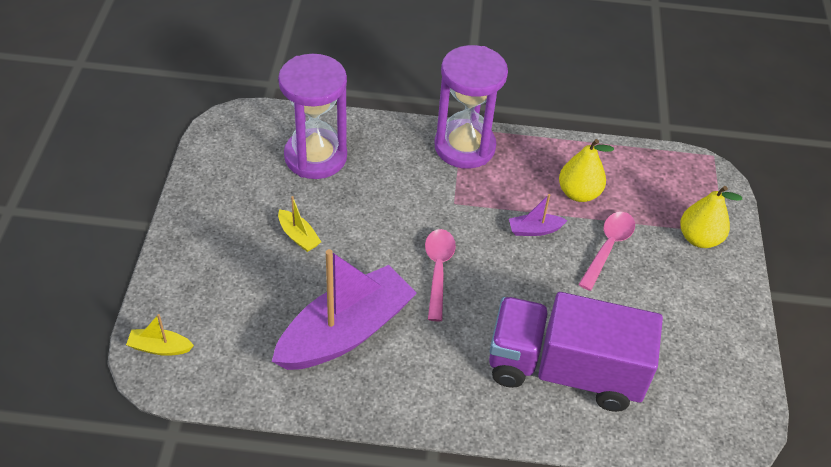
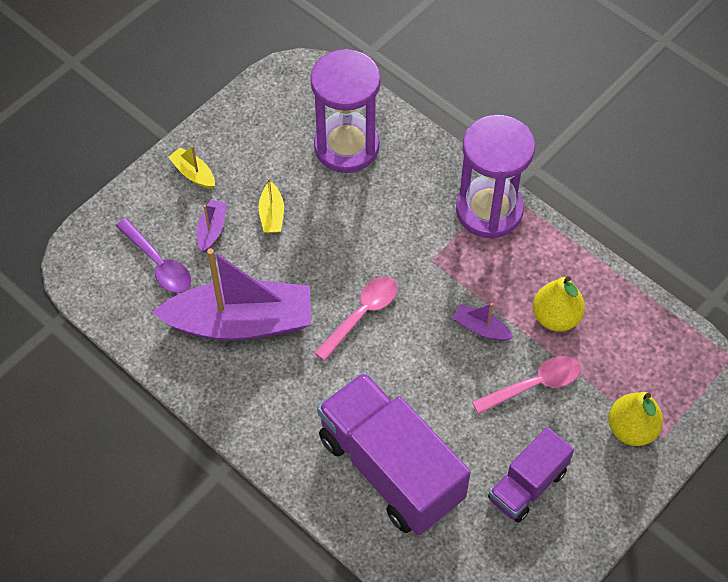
camera: 40 degrees right, 10 degrees up
yellow boat [126,314,194,356] -> yellow boat moved to [168,146,215,189]
none -> purple spoon [116,218,191,293]
none -> purple boat [197,200,227,253]
none -> purple truck [488,427,574,523]

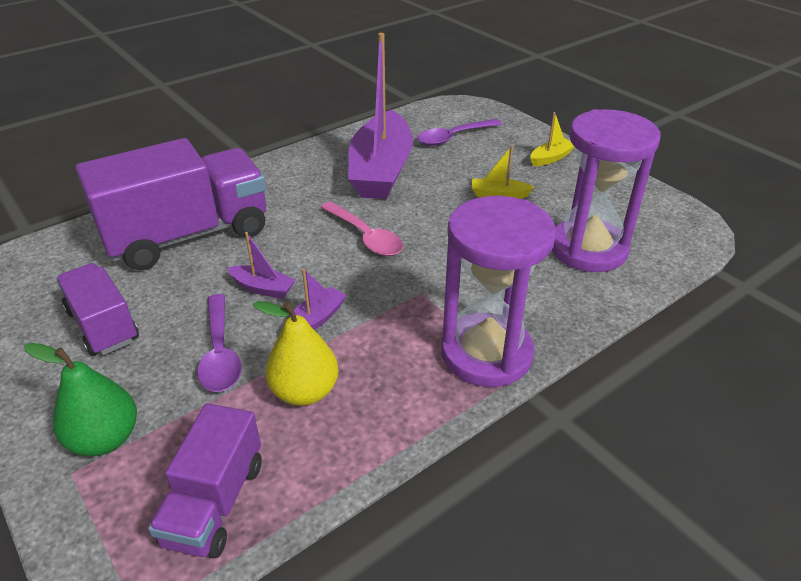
camera: 100 degrees right, 20 degrees down
purple boat [197,200,227,253] -> purple boat moved to [227,232,295,299]
pink spoon [472,356,581,414] -> purple spoon [197,294,242,392]
yellow pear [608,392,663,446] -> green pear [24,343,137,456]
none -> purple truck [148,403,262,559]

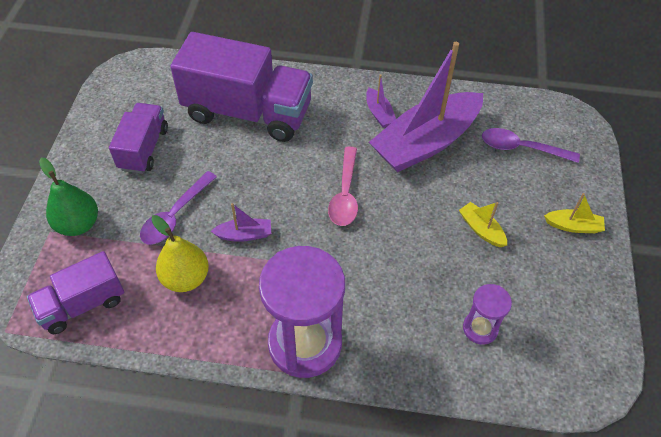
camera: 45 degrees right, 15 degrees up
purple boat [227,232,295,299] -> purple boat moved to [366,74,396,128]
purple hourglass [552,109,661,272] -> purple hourglass [463,284,512,345], size x0.49

